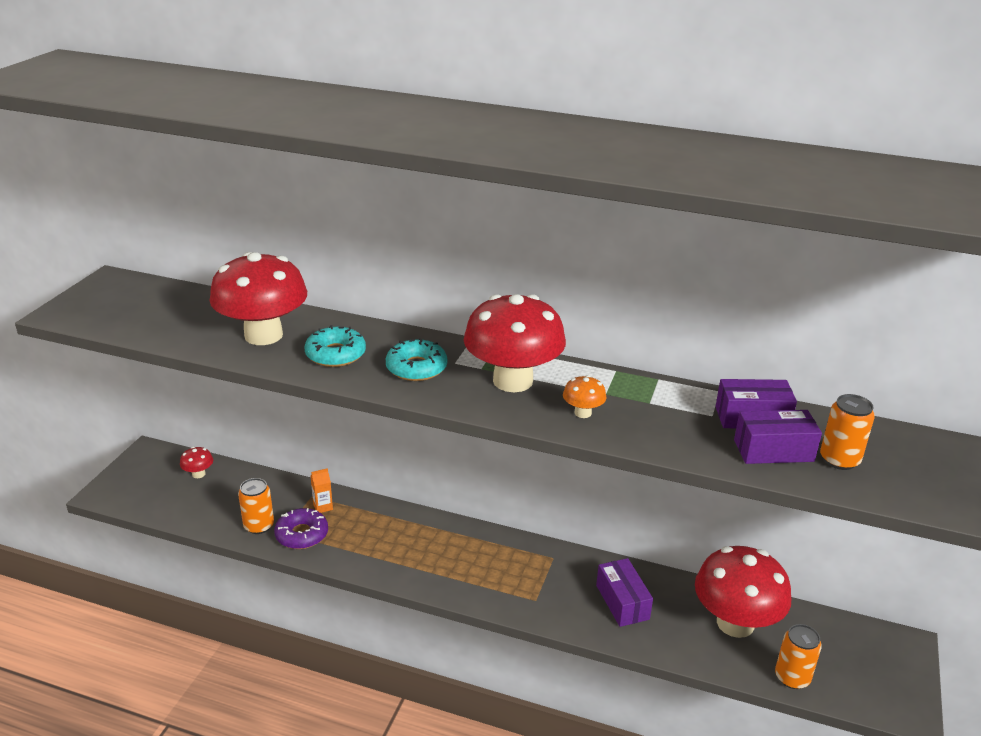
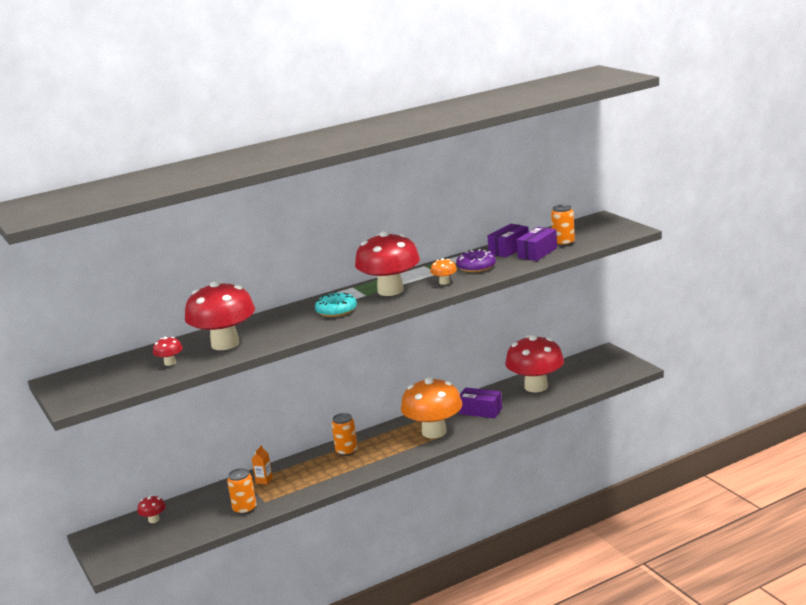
camera: 45 degrees left, 10 degrees down
purple donut [274,508,328,549] -> purple donut moved to [456,249,496,272]
turquoise donut [304,325,366,367] -> none
orange can [775,624,822,689] -> orange can moved to [331,413,358,456]
none -> red mushroom [153,337,183,366]
none -> orange mushroom [401,377,463,438]

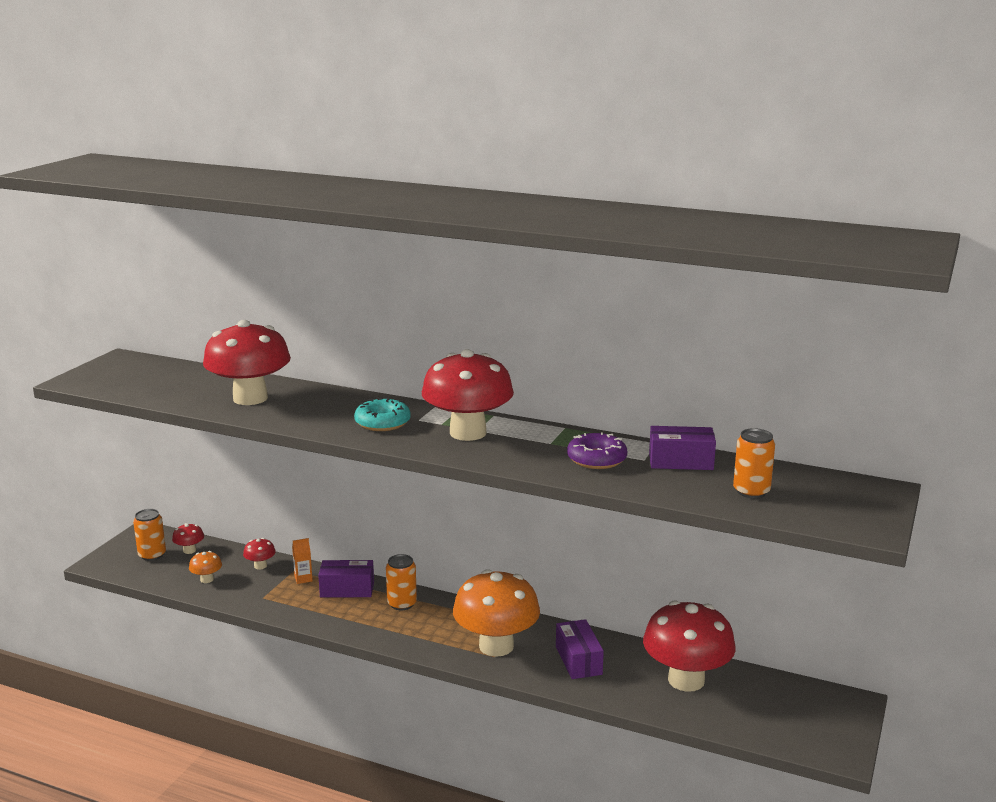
camera: 50 degrees right, 0 degrees up
red mushroom [153,337,183,366] -> red mushroom moved to [243,538,276,569]
orange can [227,468,256,515] -> orange can moved to [133,509,166,561]
orange mushroom [430,258,457,285] -> orange mushroom moved to [189,551,222,583]
purple box [517,227,557,261] -> purple box moved to [318,560,374,597]

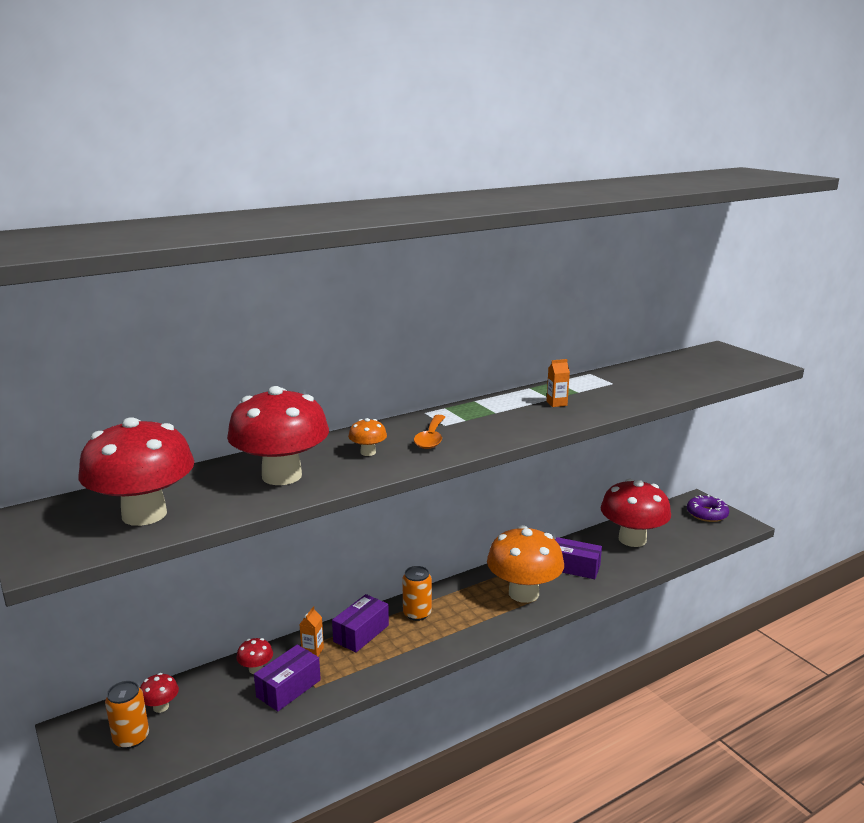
camera: 55 degrees left, 0 degrees up
orange mushroom [189,551,222,583] -> orange mushroom moved to [348,418,387,456]
turquoise donut [354,397,411,431] -> orange spoon [414,415,445,449]
red mushroom [422,349,514,441] -> red mushroom moved to [79,417,194,526]
purple donut [567,432,627,469] -> purple donut moved to [687,495,729,522]
purple box [649,426,716,470] -> purple box moved to [254,645,321,711]
orange can [733,428,775,498] -> none
none -> orange carton [547,359,570,407]

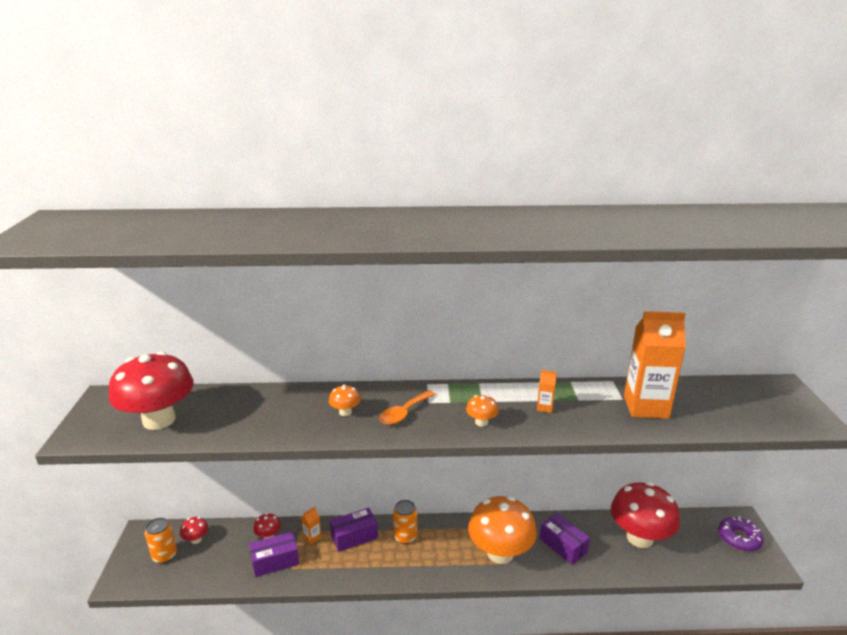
camera: 30 degrees right, 5 degrees up
red mushroom [227,386,329,485] -> none
none -> orange mushroom [466,395,499,427]
none -> orange carton [624,311,686,419]

